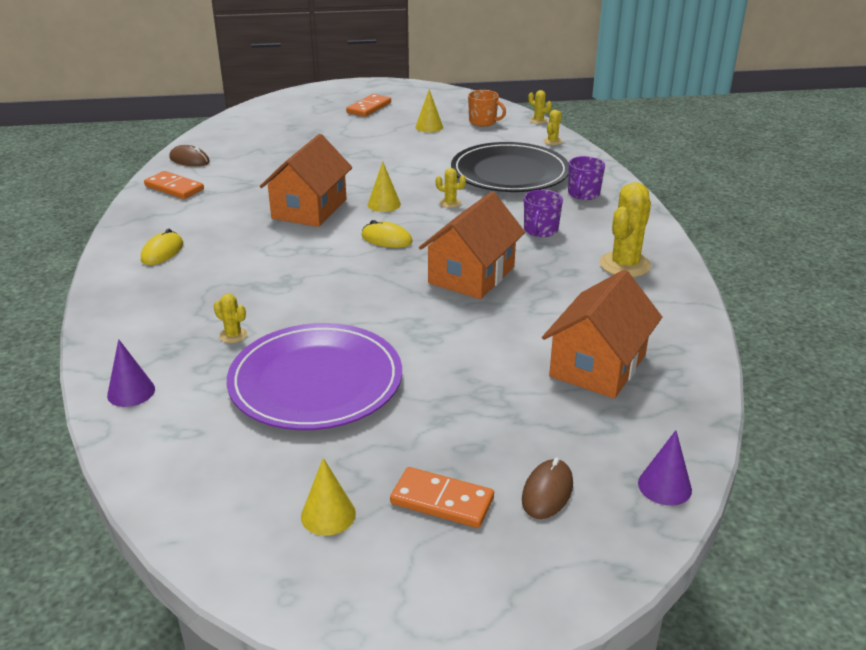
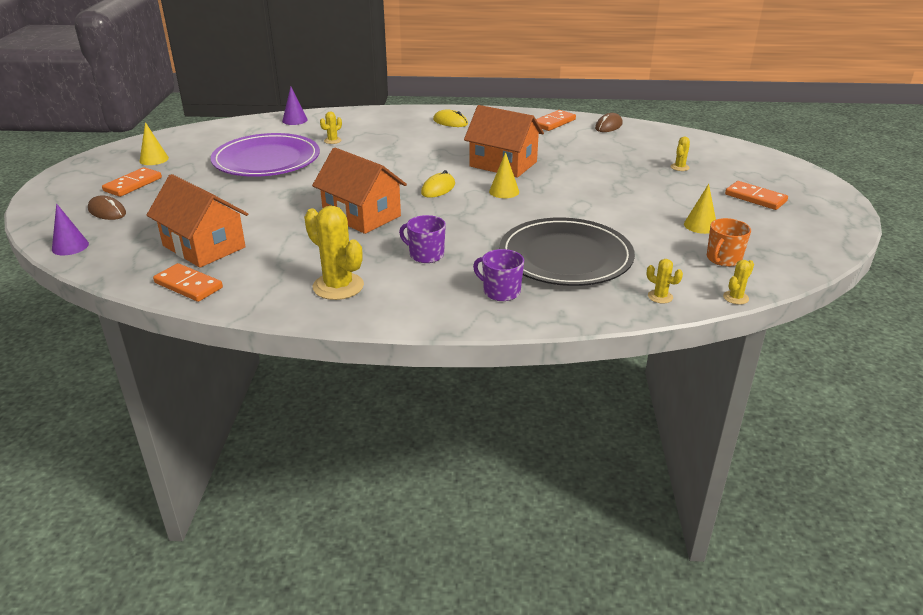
camera: 100 degrees right, 0 degrees up
yellow cactus [436,168,466,208] -> yellow cactus moved to [671,136,690,171]
none -> orange domino [153,263,223,302]

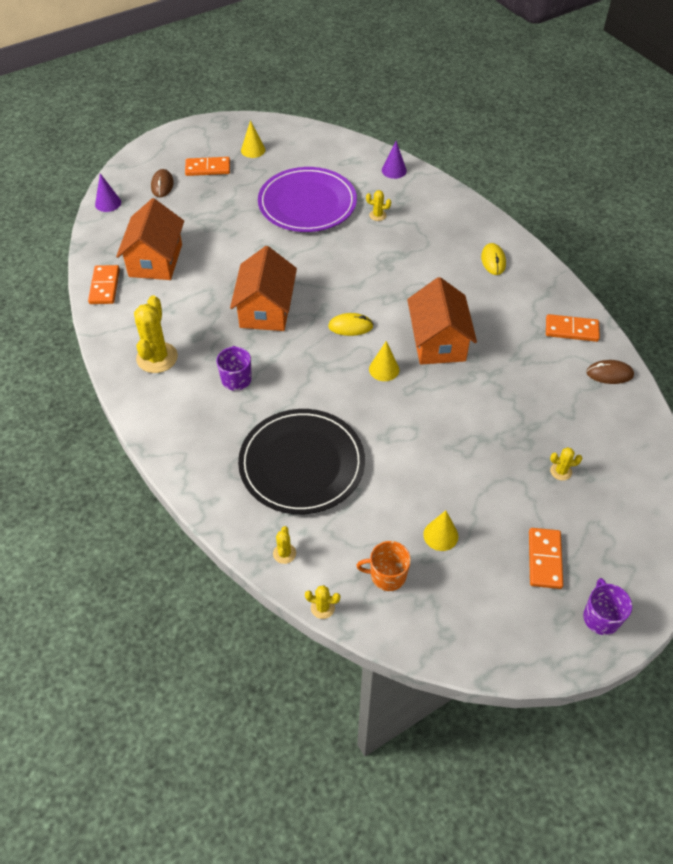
camera: 55 degrees right, 20 degrees up
purple mug [473,249,524,301] -> purple mug moved to [583,578,632,635]

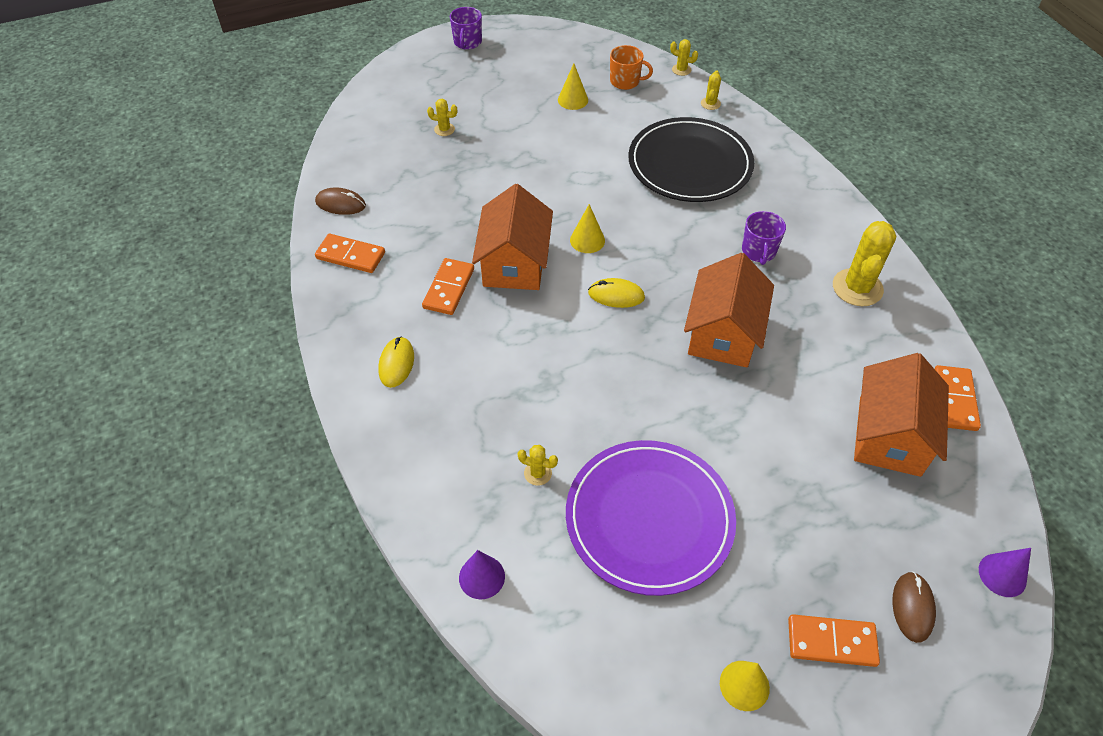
camera: 170 degrees left, 0 degrees up
orange domino [529,528,563,589] -> orange domino moved to [422,258,474,315]

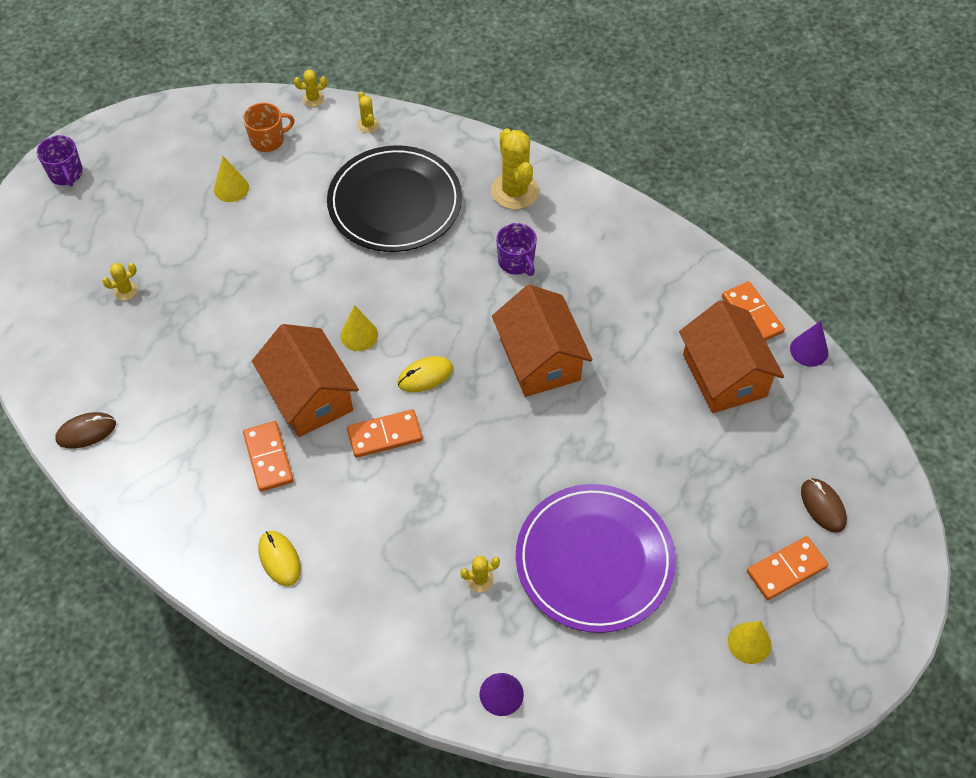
camera: 35 degrees left, 5 degrees up
orange domino [315,234,385,273] -> orange domino moved to [347,409,423,458]
yellow cactus [833,221,896,306] -> yellow cactus moved to [491,128,539,210]
purple cone [979,548,1031,597] -> purple cone moved to [790,321,828,367]

